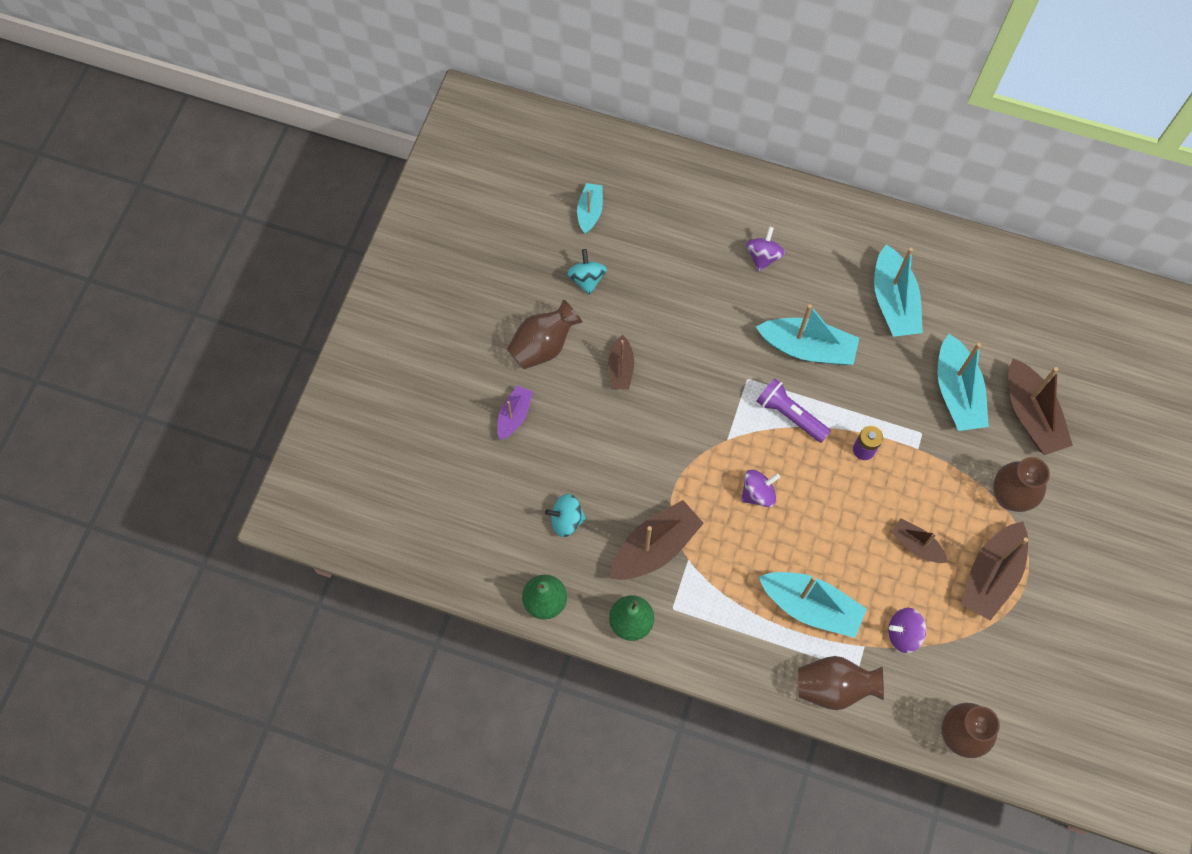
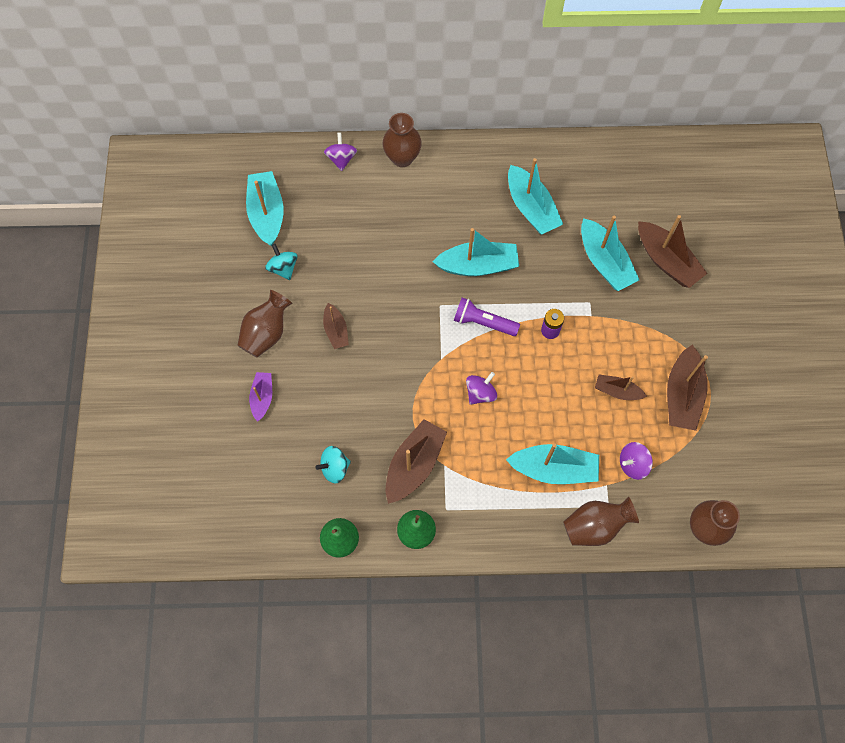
camera: 20 degrees left, 0 degrees up
turquoise boat [577,183,603,234] -> turquoise boat [246,171,284,246], size x1.74
purple spinning top [746,226,785,271] -> purple spinning top moved to [324,132,357,171]
brown vase [993,457,1050,512] -> brown vase moved to [383,113,422,167]

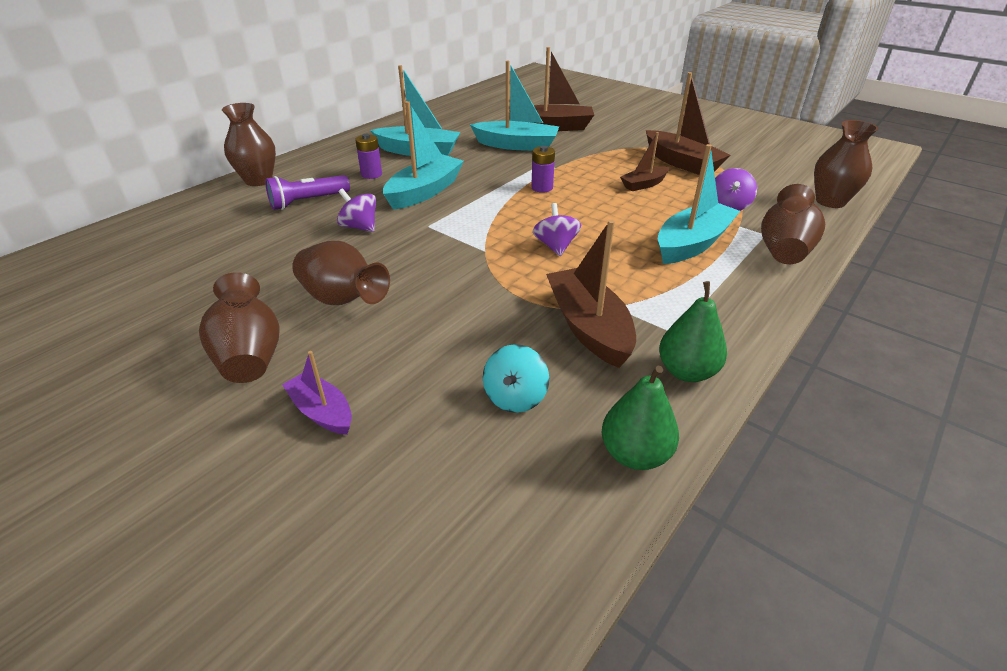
camera: 50 degrees left, 30 degrees down
turquoise boat [246,171,284,246] -> none
turquoise spinning top [265,244,298,280] -> none
brown boat [323,303,349,349] -> brown vase [292,241,390,305]
purple spinning top [324,132,357,171] -> purple spinning top moved to [337,188,376,232]
purple flashlight [454,297,520,336] -> purple flashlight moved to [265,175,350,210]
none -> purple battery [355,134,382,179]

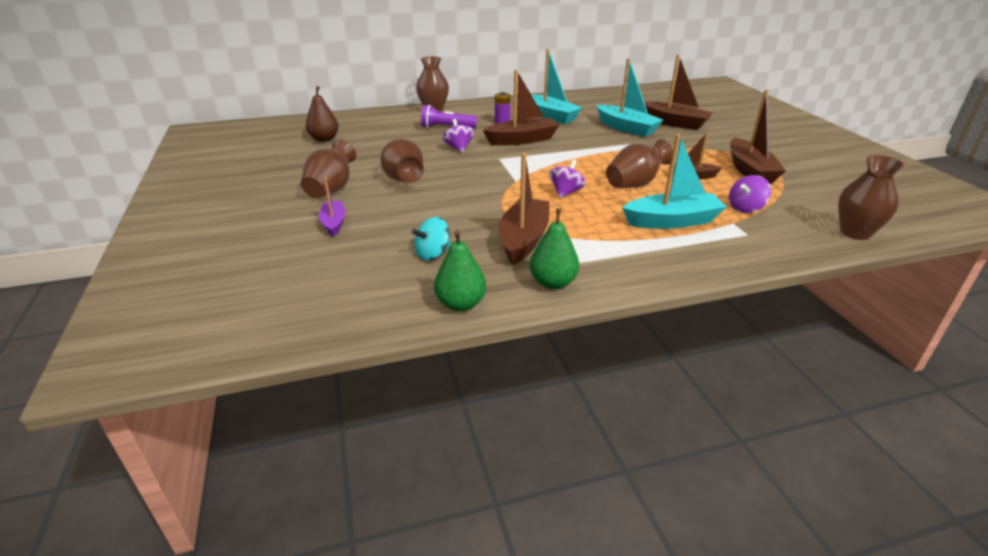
camera: 35 degrees right, 5 degrees down
turquoise boat [383,101,464,210] -> brown boat [483,70,560,145]
purple battery [531,146,555,193] -> none
brown vase [761,184,825,264] -> brown vase moved to [606,139,673,188]
none -> brown pear [306,86,339,142]

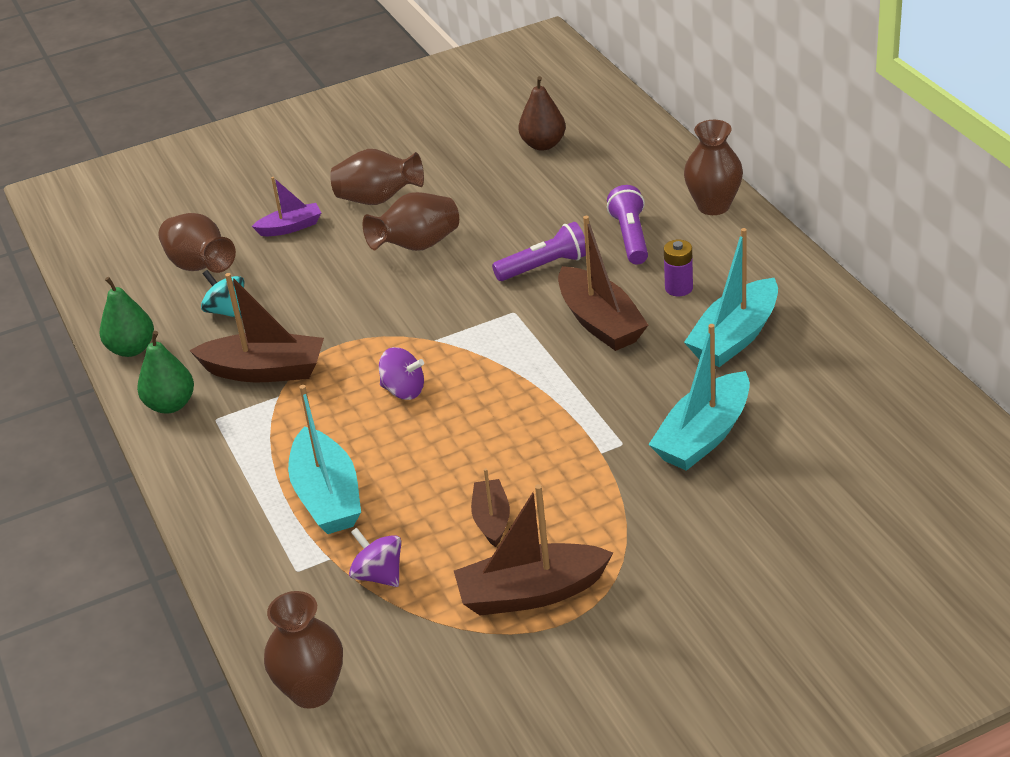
camera: 85 degrees right, 5 degrees up
purple spinning top [442,119,474,153] -> purple flashlight [492,222,586,281]
brown vase [606,139,673,188] -> brown vase moved to [158,213,236,273]
brown boat [644,55,713,130] -> none

